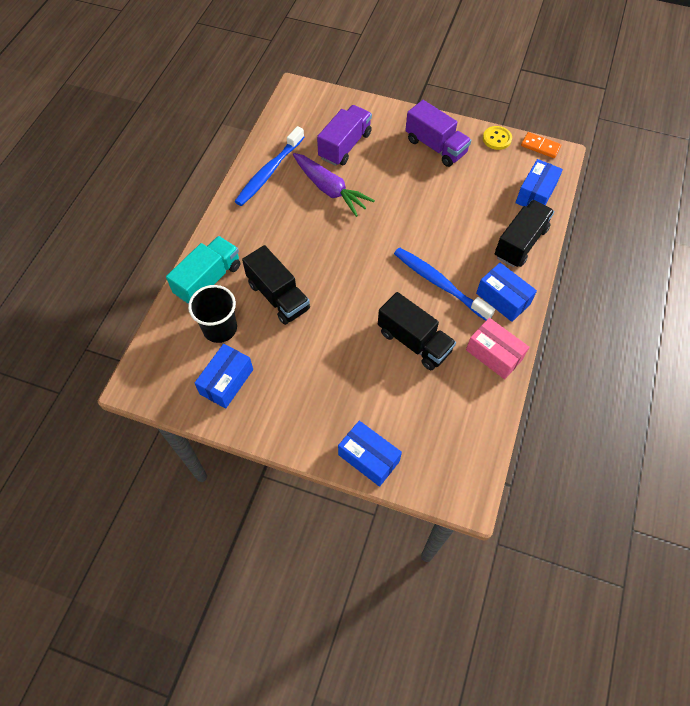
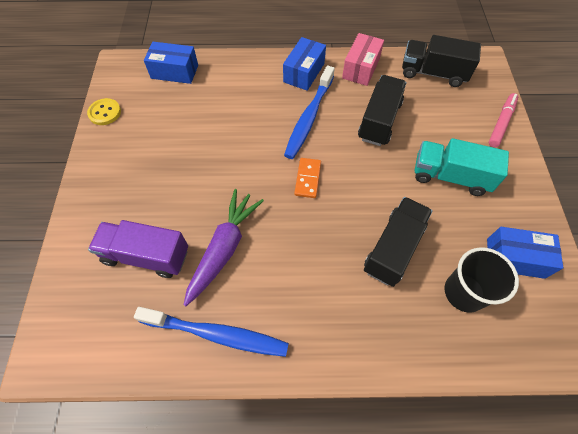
camera: 110 degrees left, 0 degrees up
turquoise truck [166,236,240,305] -> turquoise truck moved to [415,138,509,196]
blue box [338,421,402,487] -> pink marker [489,93,518,147]
purple truck [405,100,471,167] -> none
black truck [495,200,554,267] -> black truck moved to [402,35,481,87]
orange domino [521,132,561,158] -> orange domino moved to [294,158,321,198]

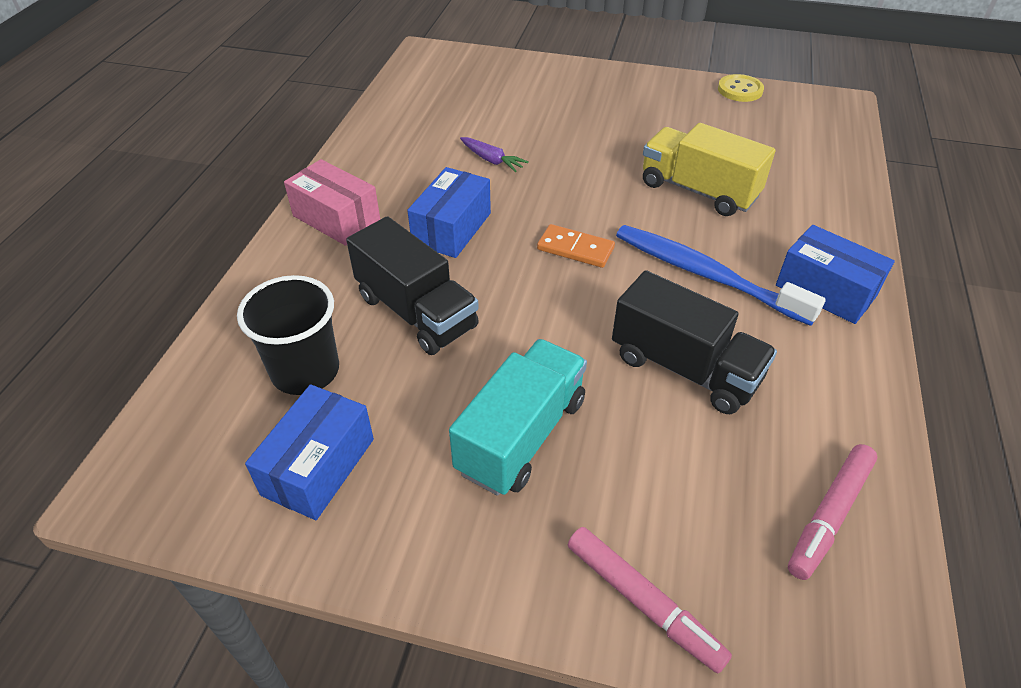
camera: 105 degrees right, 15 degrees down
purple truck [88,220,188,278] -> none
blue toothbrush [134,307,289,357] -> none
blue box [144,42,198,84] -> blue box moved to [407,167,491,258]
purple carrot [184,189,264,306] -> purple carrot [460,137,529,172], size x0.48
pink box [342,33,384,86] -> pink box moved to [284,159,380,246]
black truck [402,35,481,87] -> pink marker [788,444,877,580]
none -> yellow truck [643,123,776,216]

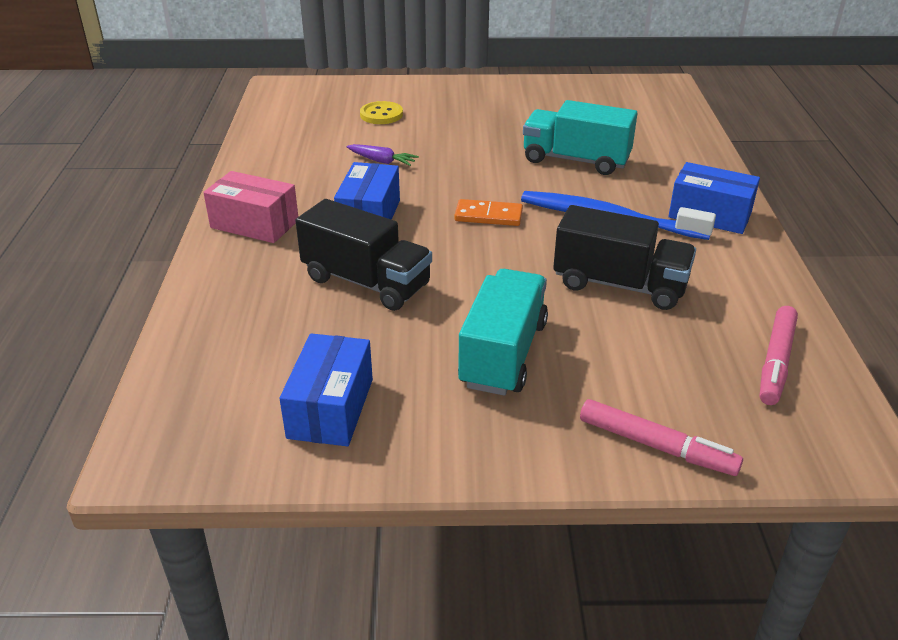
camera: 15 degrees left, 10 degrees down
black cup [237,275,339,395] -> none
yellow truck [643,123,776,216] -> turquoise truck [523,100,637,175]
yellow button [718,74,764,102] -> yellow button moved to [360,101,403,124]

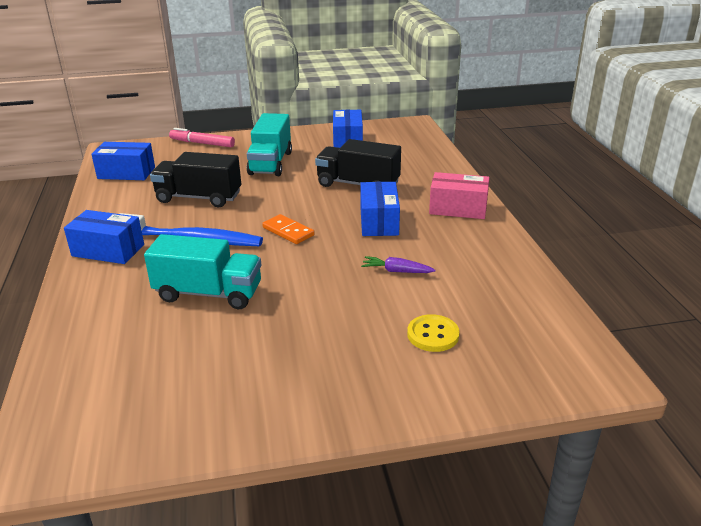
camera: 170 degrees right, 5 degrees down
orange domino [454,199,523,226] -> orange domino turned 45 degrees clockwise [262,214,315,244]
pink marker [760,306,798,405] -> blue box [91,142,155,180]

